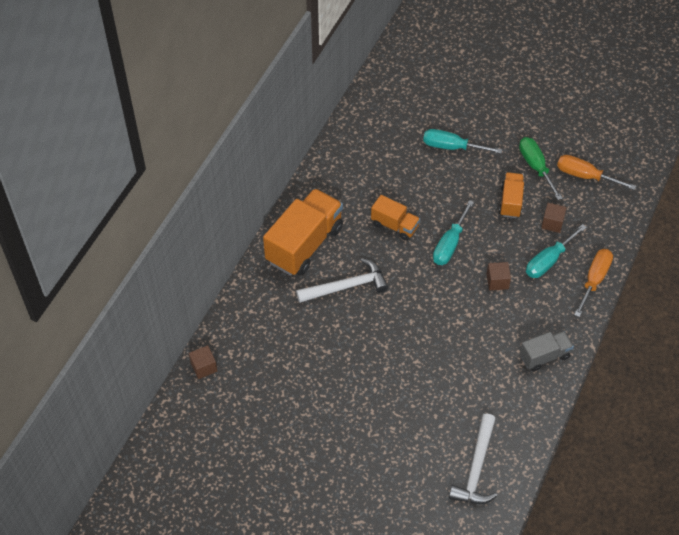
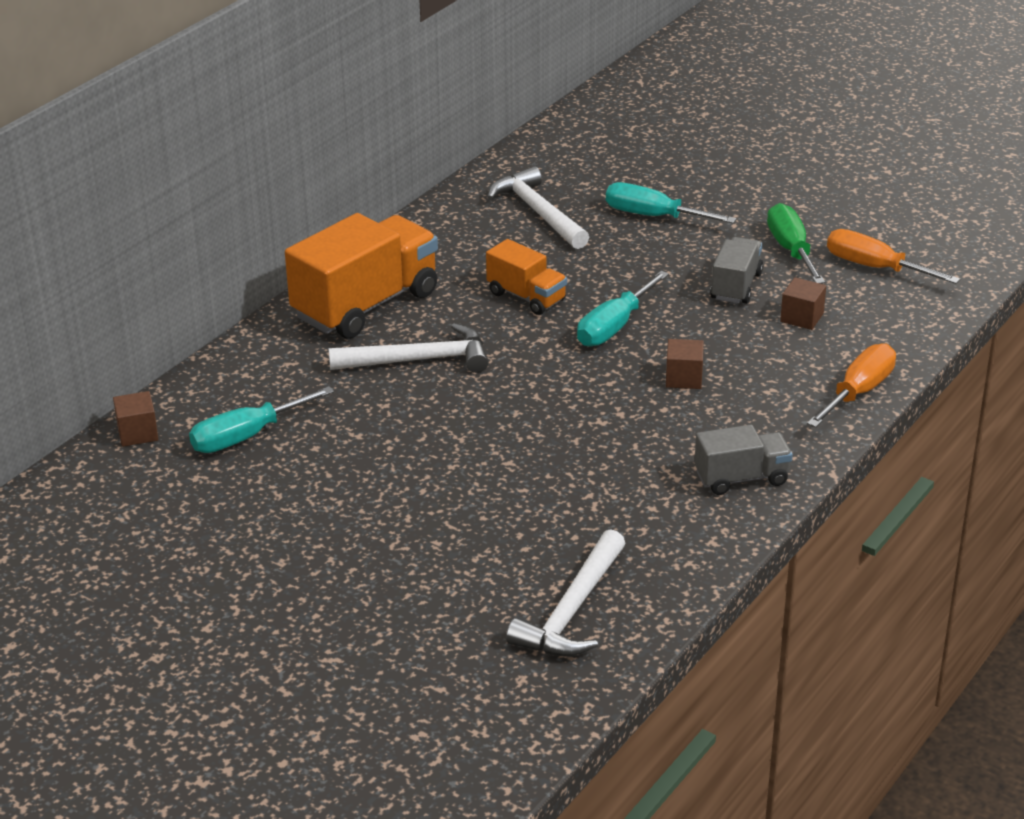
camera: 10 degrees right, 20 degrees down
orange truck [499,172,524,218] -> grey truck [710,237,763,304]
turquoise screwdriver [526,224,587,278] -> turquoise screwdriver moved to [189,386,334,453]
none -> white hammer [487,166,589,249]

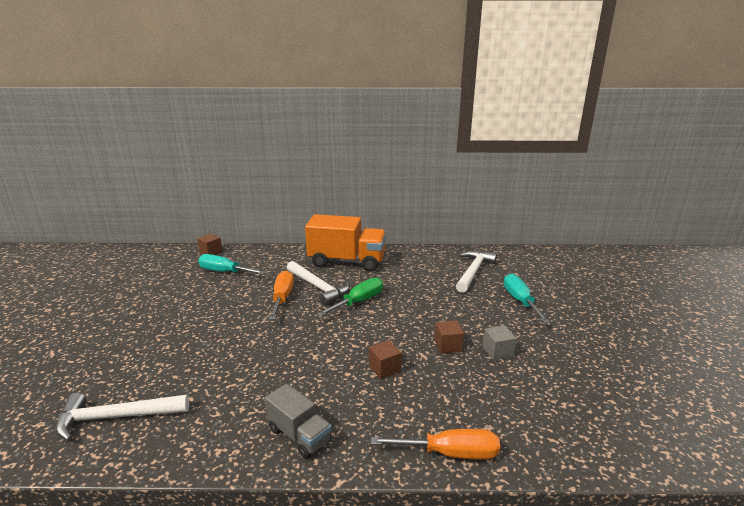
camera: 55 degrees right, 10 degrees down
orange truck [486,239,567,315] -> none
turquoise screwdriver [577,271,669,346] -> none
grey truck [710,237,763,304] -> grey cube [483,325,516,360]
green screwdriver [767,203,825,284] -> green screwdriver moved to [317,277,383,317]
brown cube [780,277,826,330] -> brown cube moved to [435,320,464,353]
orange screwdriver [827,229,960,284] -> orange screwdriver moved to [269,271,294,320]

